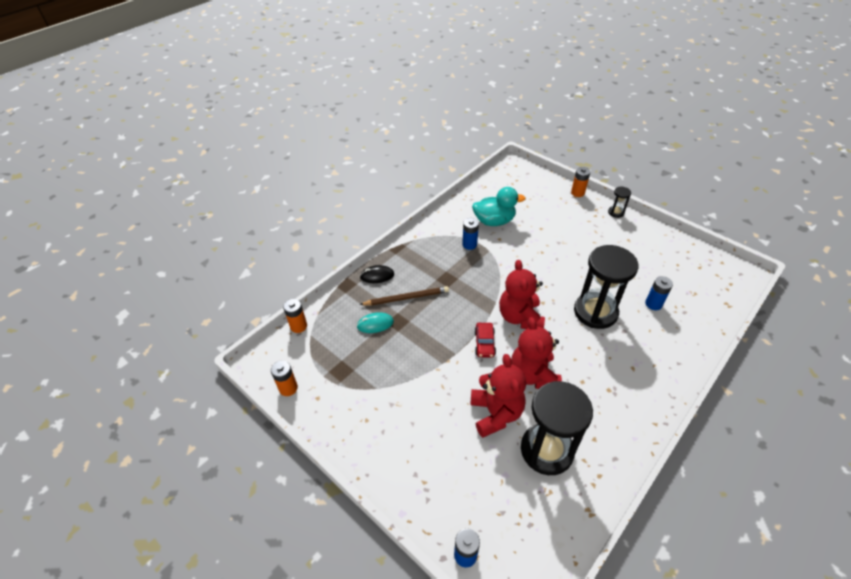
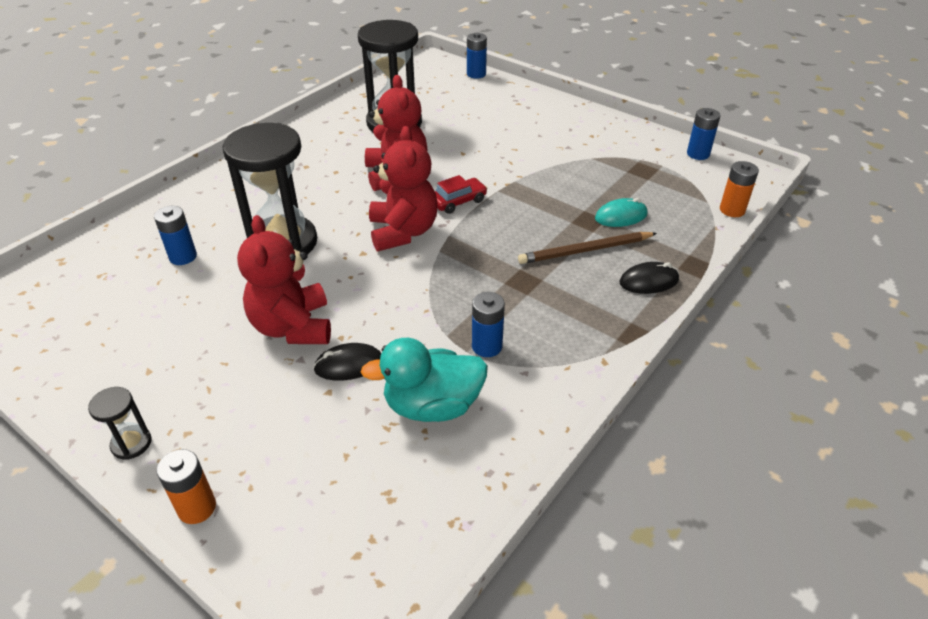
camera: 175 degrees right, 5 degrees down
orange battery [271,360,298,396] -> blue battery [687,108,721,160]
red teddy bear [470,354,526,438] -> red teddy bear moved to [237,215,331,344]
red car [474,323,496,358] -> red car turned 60 degrees clockwise [435,175,487,214]
none -> black mouse [313,343,381,381]

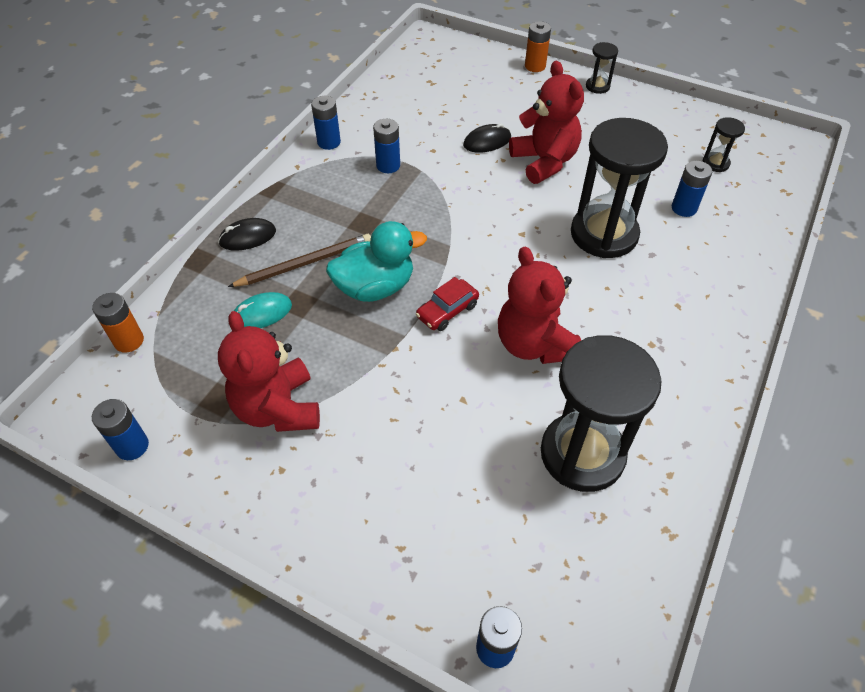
camera: 170 degrees right, 10 degrees up
turquoise duck [361,338,488,422] -> turquoise duck moved to [326,221,427,302]
red teddy bear [369,126,438,251] -> red teddy bear moved to [218,311,320,432]
none -> blue battery [311,96,341,150]
none -> black hourglass [703,117,745,172]

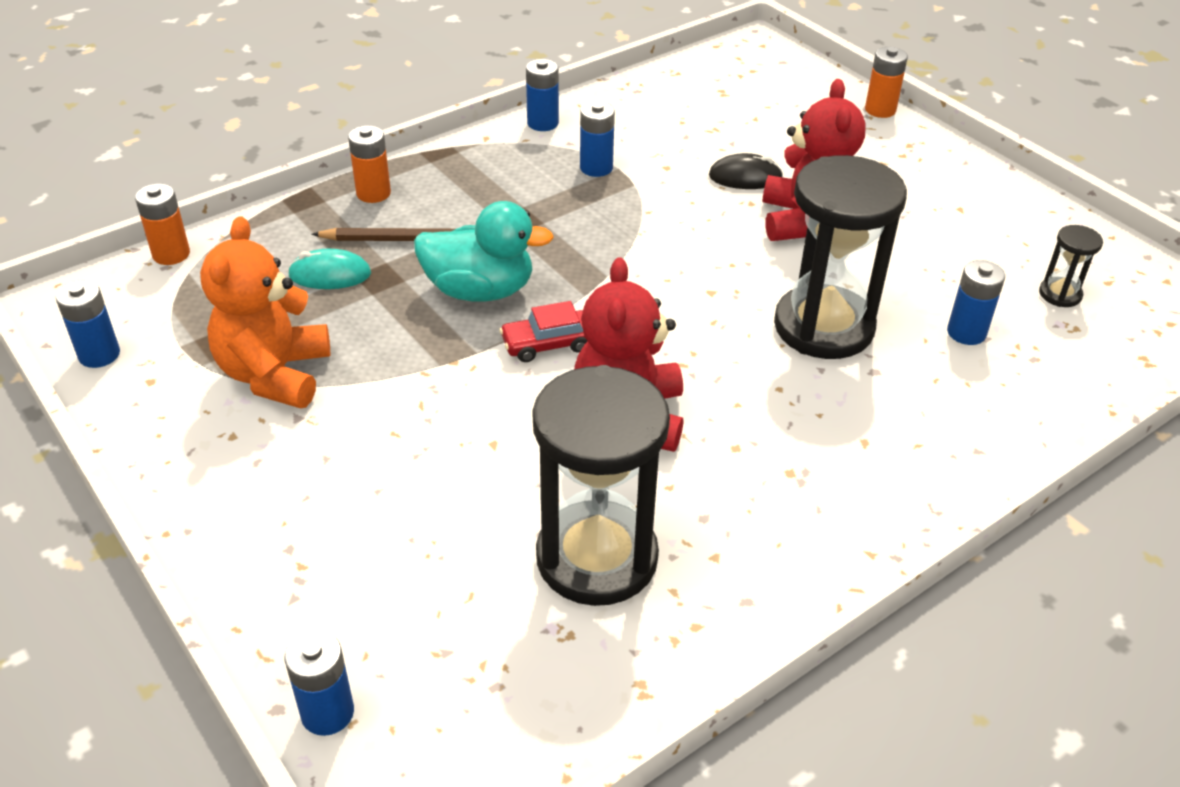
camera: 25 degrees right, 10 degrees down
black mouse [218,218,276,251] -> orange battery [348,126,391,203]
red teddy bear [218,311,320,432] -> orange teddy bear [200,216,330,408]
black hourglass [586,42,618,94] -> none

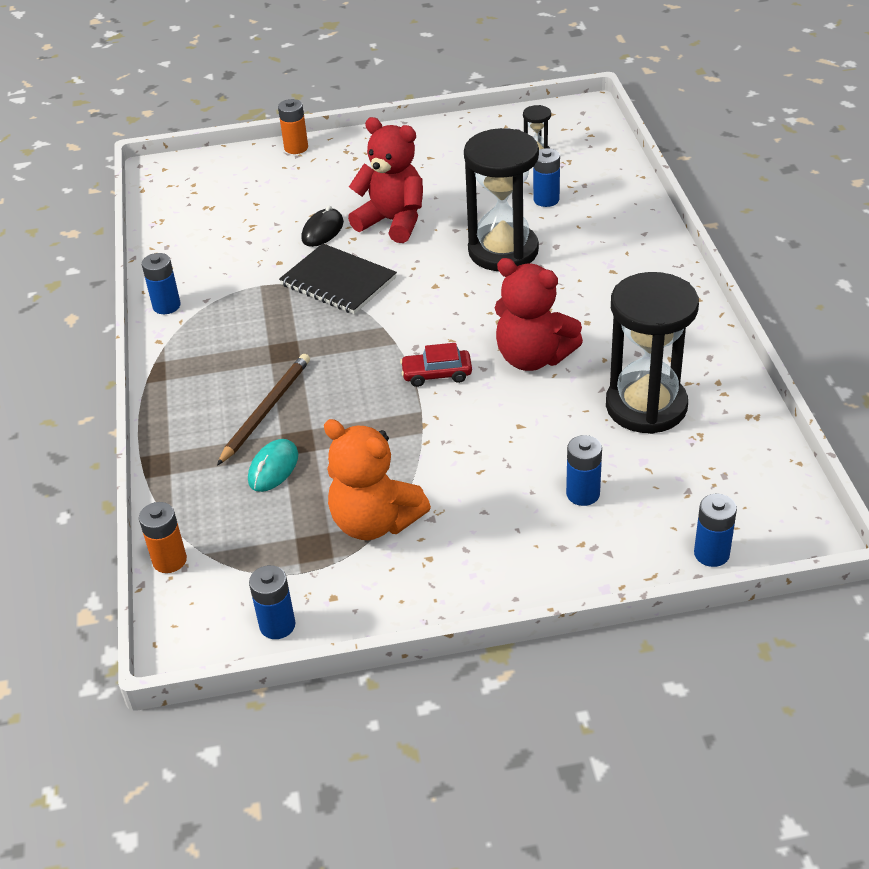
camera: 60 degrees left, 0 degrees up
orange battery [348,126,391,203] -> none
turquoise duck [414,201,554,301] -> none
red car [499,301,587,362] -> red car turned 75 degrees clockwise [400,343,472,387]
blue battery [580,101,615,177] -> blue battery moved to [566,435,602,506]
none -> black notebook [279,243,397,314]

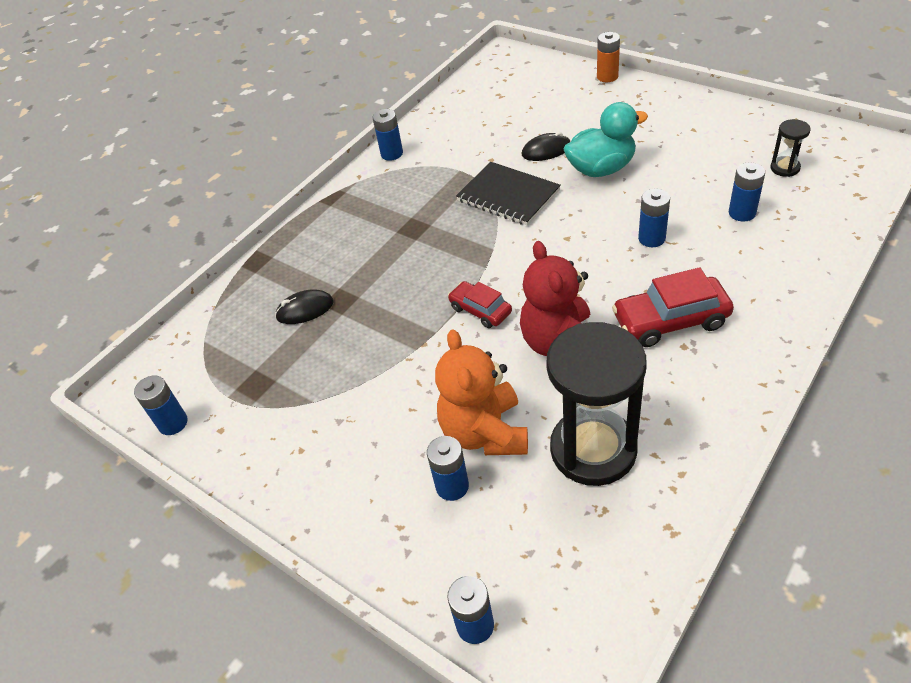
camera: 50 degrees right, 5 degrees up
orange battery [139,502,187,573] -> none
brown pencil [217,354,310,466] -> none
turquoise mouse [248,439,298,492] -> black mouse [275,289,334,324]
black notebook [279,243,397,314] -> black notebook turned 45 degrees counterclockwise [456,162,561,226]
orange teddy bear [324,419,431,540] -> orange teddy bear moved to [435,329,528,455]
red teddy bear [348,117,423,243] -> turquoise duck [564,102,648,177]
black hourglass [464,128,539,271] -> blue battery [638,189,670,247]
none -> red car [612,267,734,347]

